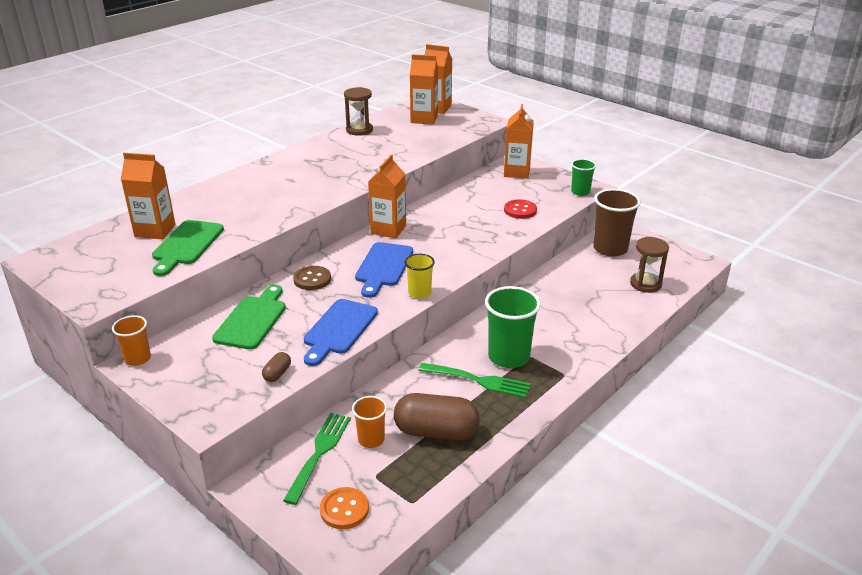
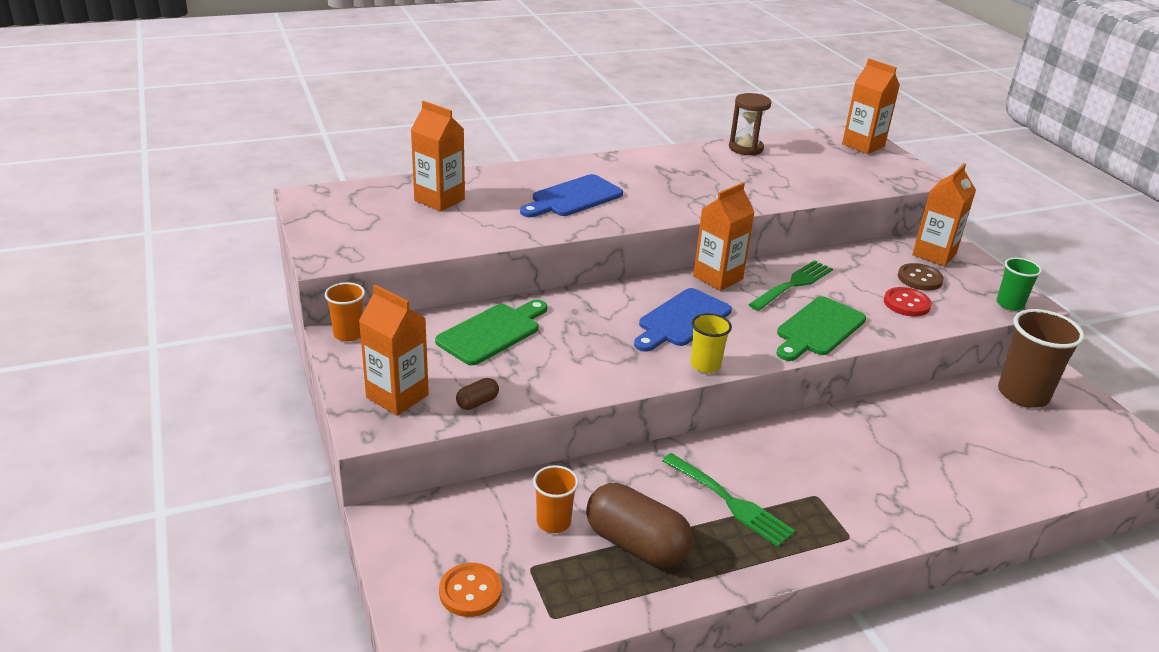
camera: 25 degrees right, 0 degrees up
green cutting board [152,220,224,276] -> green cutting board moved to [777,296,866,361]
green fork [283,413,351,505] -> green fork moved to [748,260,833,311]
brown button [293,266,331,290] -> brown button moved to [898,263,944,291]
blue cutting board [304,299,378,366] -> blue cutting board moved to [520,174,623,217]
orange carton [410,54,438,125] -> orange carton moved to [359,285,429,416]
green cup [485,286,541,368] -> none
brown hourglass [630,237,669,293] -> none

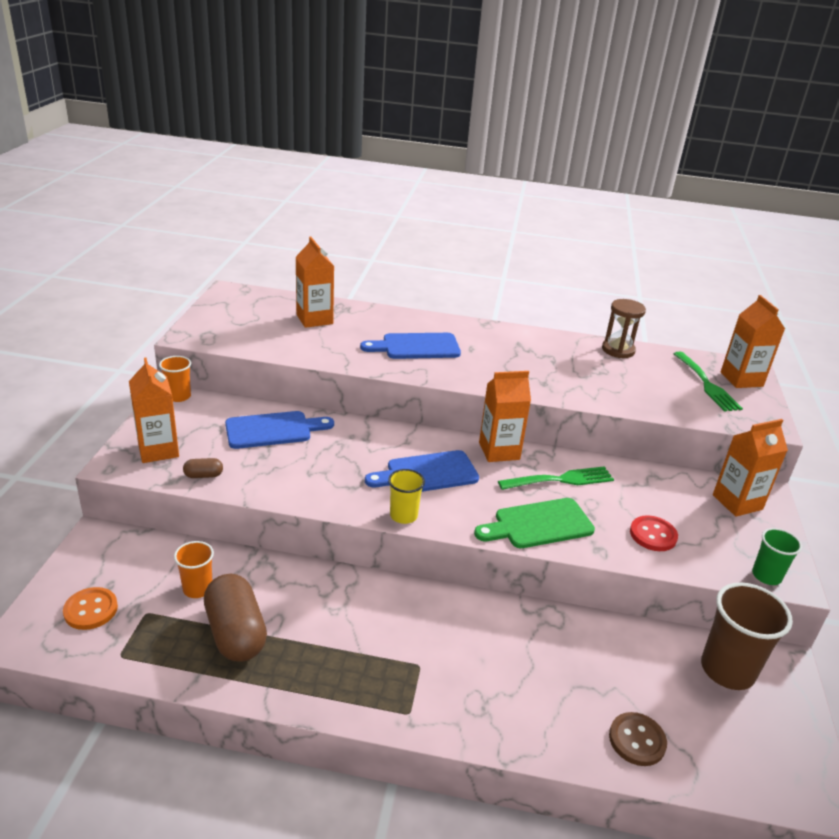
camera: 30 degrees right, 0 degrees up
green cutting board [435,300,547,365] -> blue cutting board [225,411,334,449]
green fork [662,453,795,547] -> green fork moved to [673,352,743,412]
brown button [898,263,944,291] -> brown button moved to [609,712,667,766]

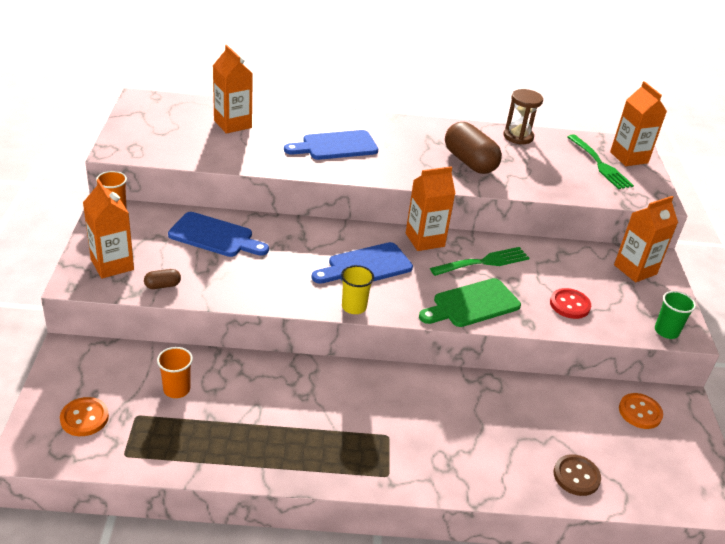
camera: 10 degrees left, 5 degrees up
brown capsule [204,574,267,662] -> brown capsule moved to [445,122,502,174]
blue cutting board [225,411,334,449] -> blue cutting board turned 45 degrees clockwise [168,212,269,257]
brown cup [701,582,793,690] -> orange button [619,393,663,429]

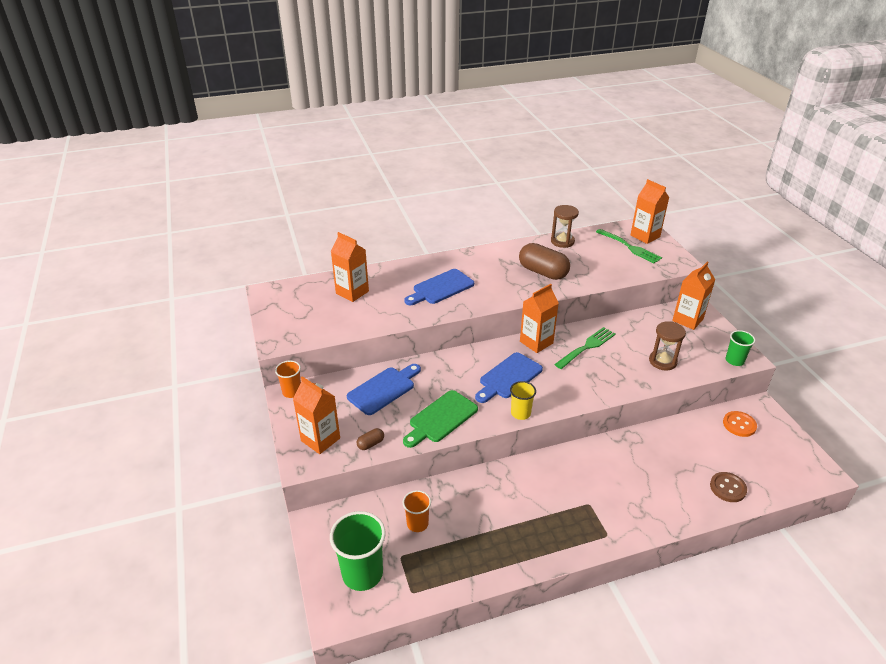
camera: 15 degrees left, 0 degrees up
orange button [60,397,109,436] -> green cup [330,511,386,591]
blue cutting board [168,212,269,257] -> blue cutting board turned 45 degrees counterclockwise [347,364,421,415]
green cutting board [419,278,521,327] -> green cutting board moved to [403,390,478,448]
red button [550,288,591,319] -> brown hourglass [649,321,686,371]

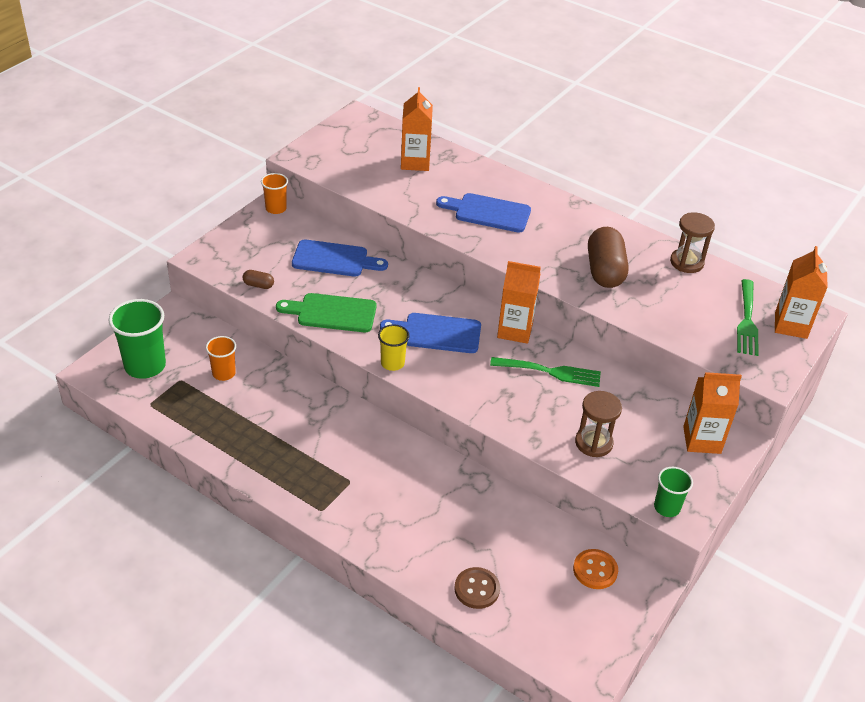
camera: 50 degrees right, 5 degrees up
orange carton [293,376,340,454] -> none

